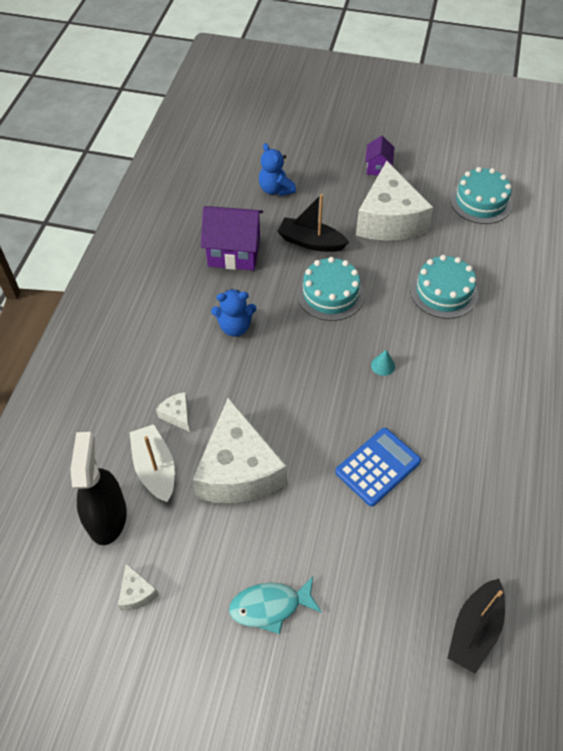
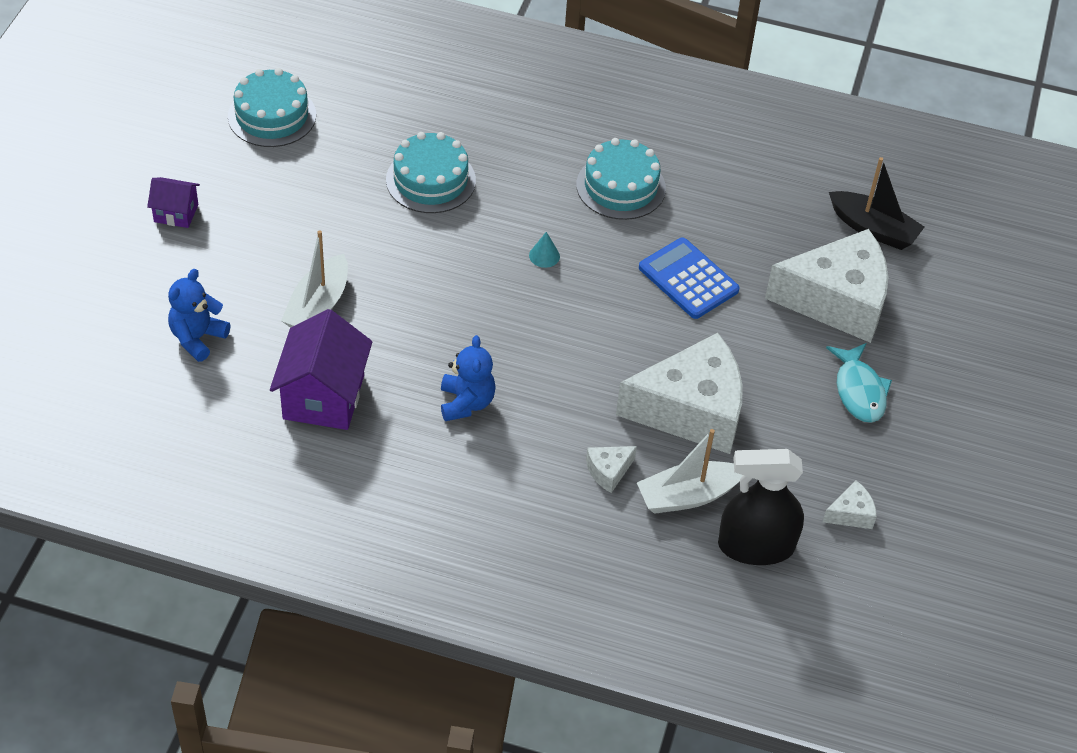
camera: 90 degrees left, 5 degrees down
blue teddy bear [259,143,296,196] -> blue teddy bear turned 150 degrees clockwise [168,269,231,362]
black boat [277,194,349,252] -> white boat [281,230,348,328]
turquoise cake [297,257,365,321] -> turquoise cake moved to [576,138,666,220]
white cheese [356,161,433,241] -> white cheese moved to [765,229,888,343]

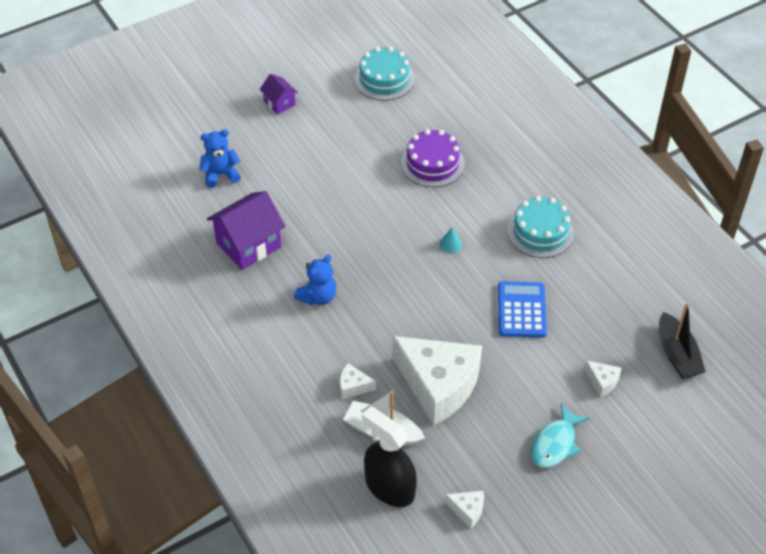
camera: 45 degrees right, 0 degrees up
white boat [281,230,348,328] -> none
turquoise cake [386,132,476,213] -> purple cake [401,129,465,187]
white cheese [765,229,888,343] -> white cheese [584,361,622,397], size x0.40

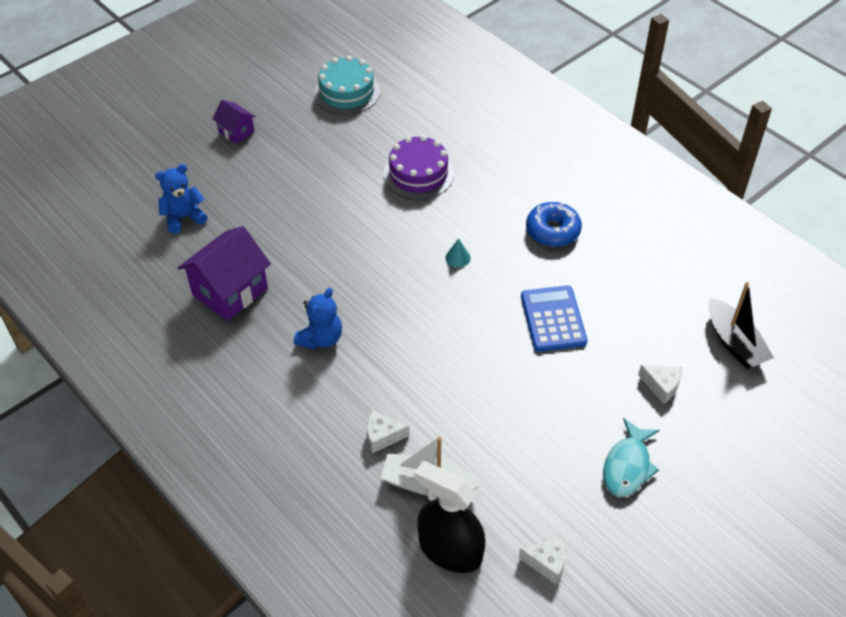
camera: 10 degrees left, 0 degrees up
white cheese [392,336,482,425] -> none
turquoise cake [507,196,574,258] -> blue donut [526,202,582,247]

